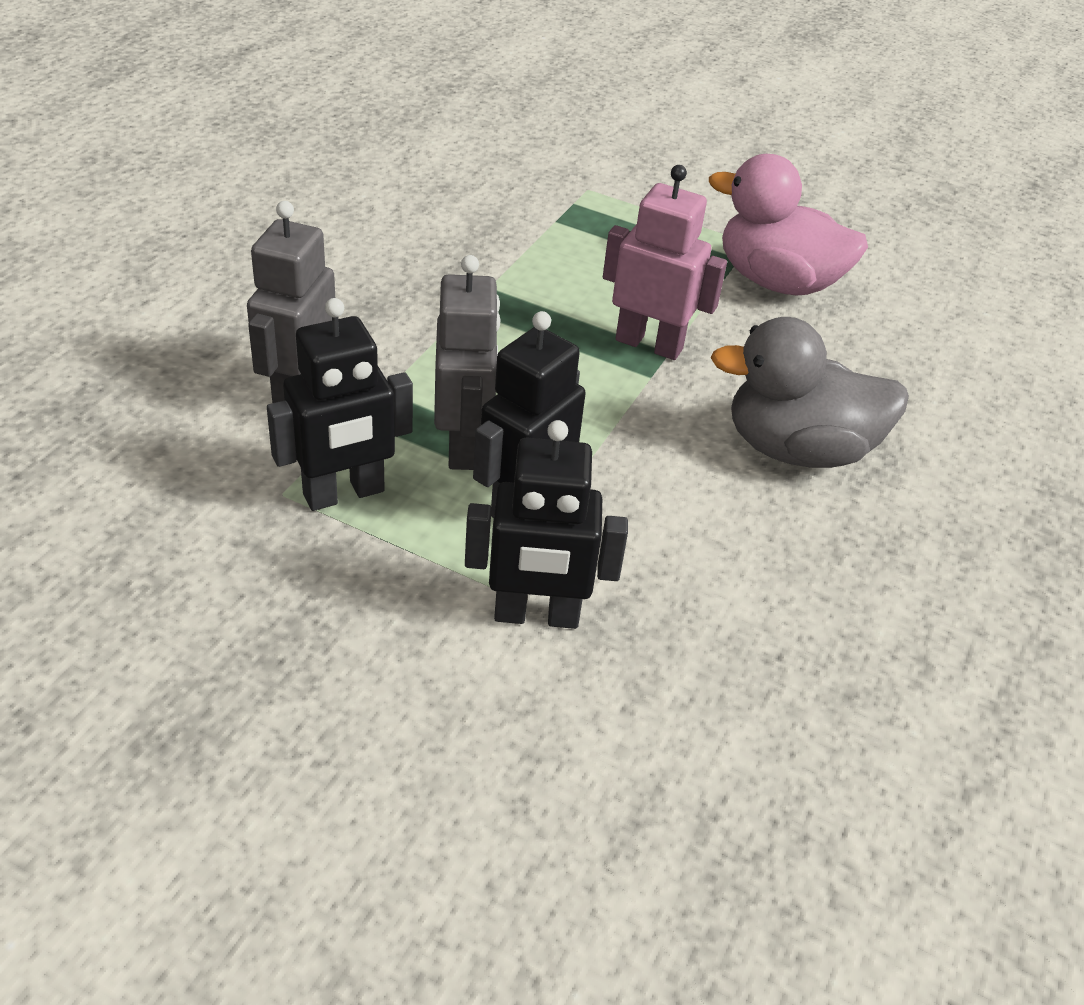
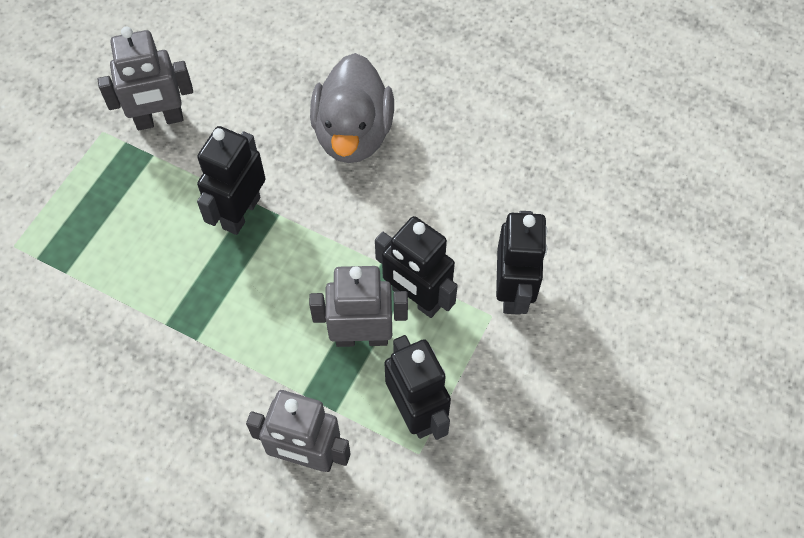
camera: 85 degrees left, 20 degrees up
pink robot [603,165,727,360] -> black robot [197,126,266,235]
pink duck [709,154,868,296] -> grey robot [98,26,193,130]

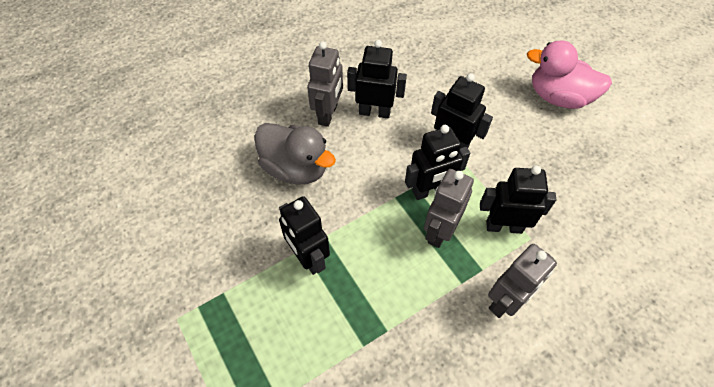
camera: 60 degrees left, 5 degrees down
grey robot [98,26,193,130] -> grey robot moved to [307,41,343,127]
none -> black robot [347,40,407,118]
none -> pink duck [527,40,612,109]

